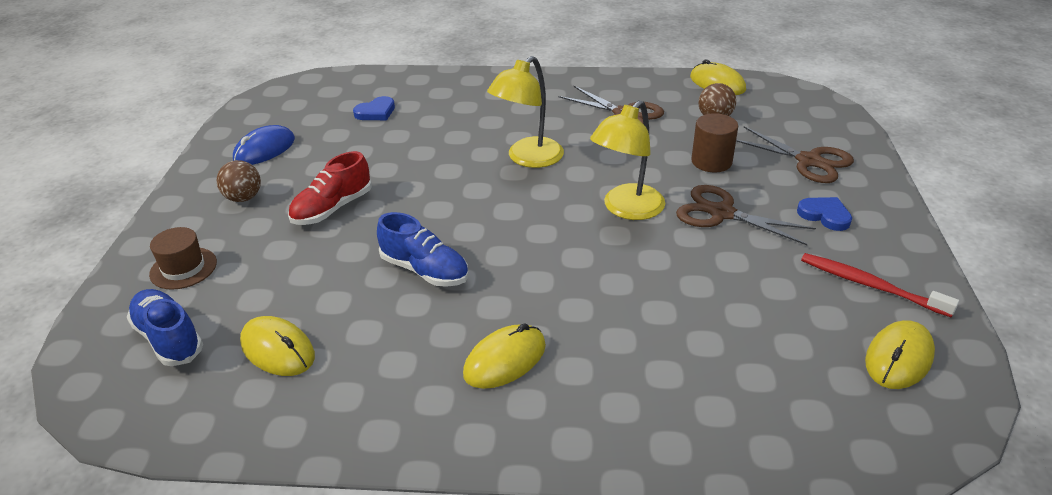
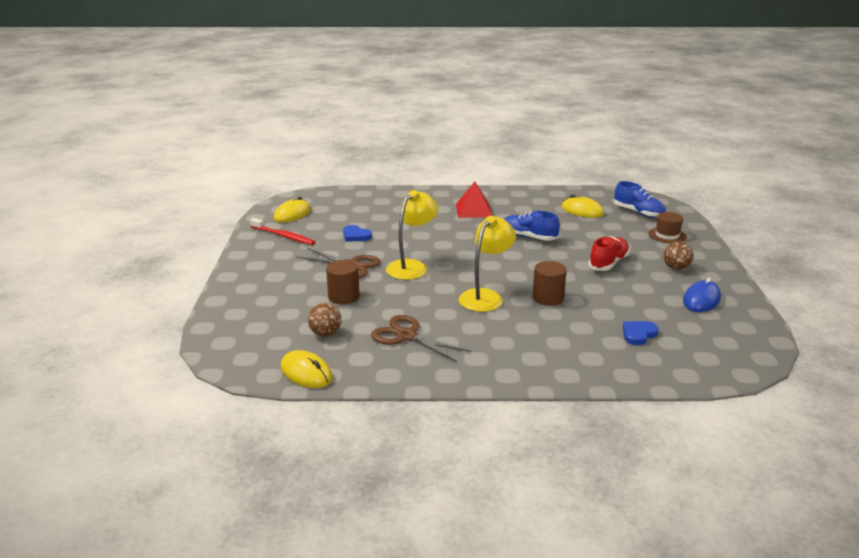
camera: 175 degrees right, 10 degrees down
yellow mouse [463,323,546,389] -> red pyramid [456,182,492,218]
brown scissors [736,126,854,183] -> none
blue heart [797,197,852,231] -> blue heart moved to [343,225,372,242]
none -> brown cylinder [533,261,567,306]

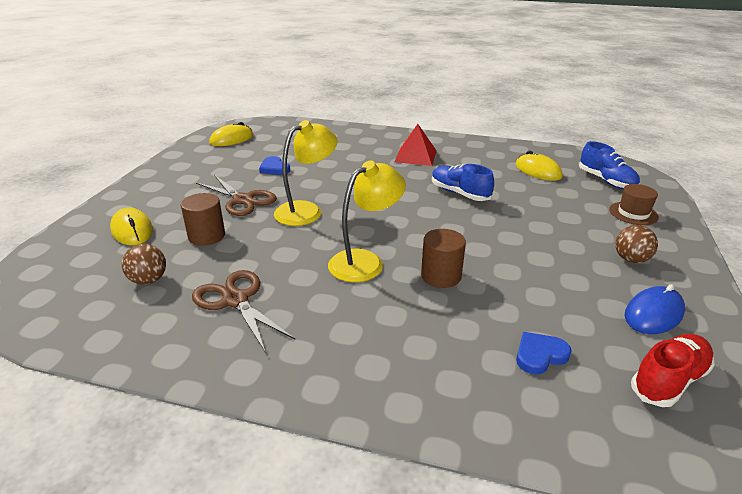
camera: 15 degrees right, 5 degrees up
red toothbrush [250,218,315,245] -> none
yellow mouse [281,350,333,388] -> yellow mouse moved to [110,208,153,245]
red shoe [588,236,630,271] -> red shoe moved to [631,334,715,407]

